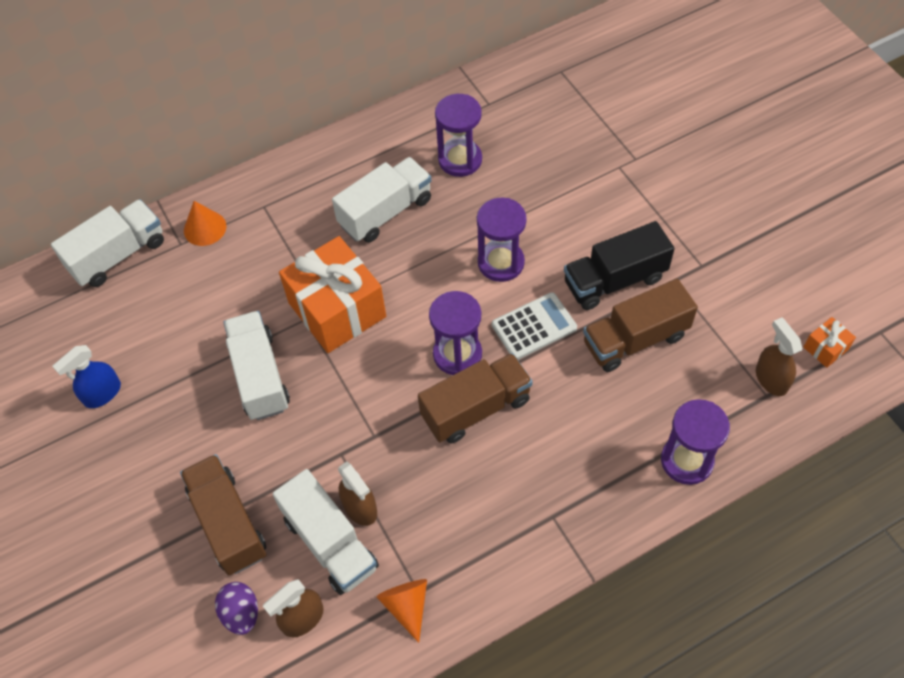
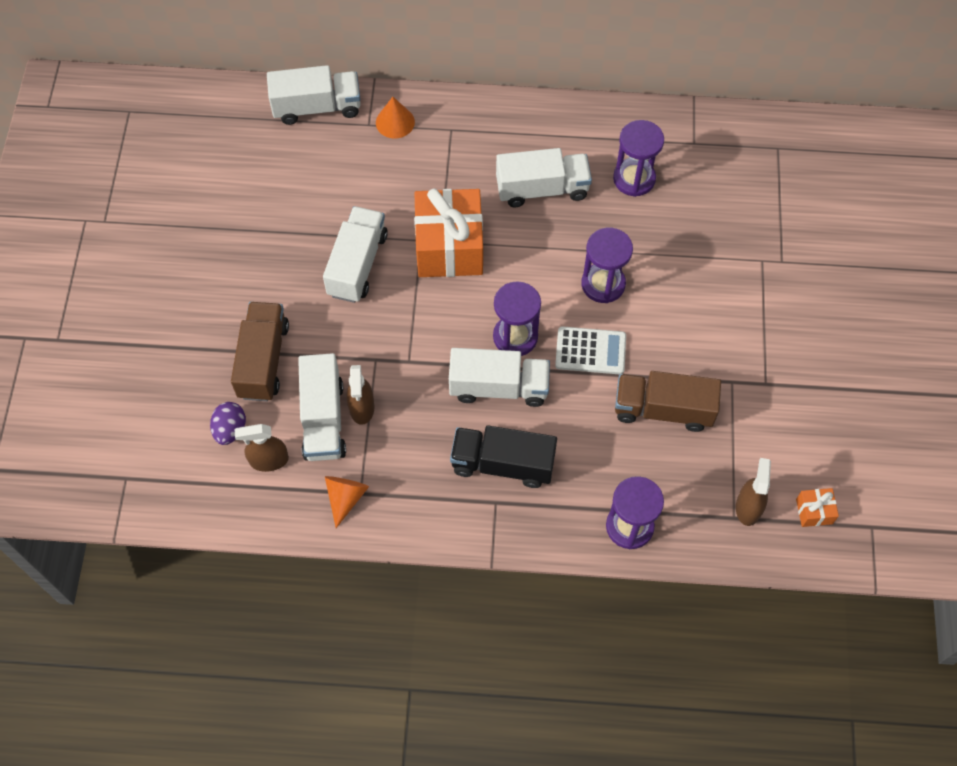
camera: 30 degrees right, 5 degrees up
blue spray bottle [52,345,121,408] -> none
brown truck [418,353,533,444] -> white truck [449,348,550,407]
black truck [564,221,675,310] -> black truck moved to [450,426,557,488]

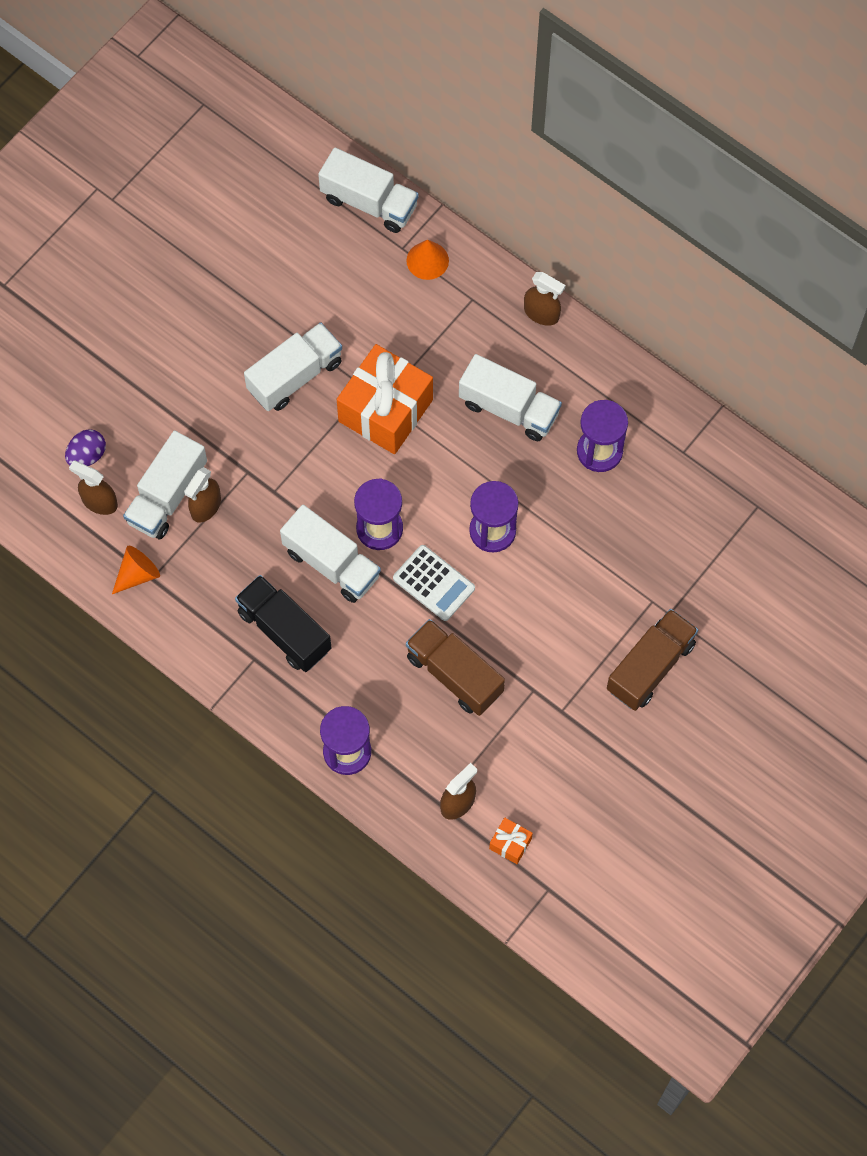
camera: 35 degrees right, 5 degrees up
brown truck [231,302,289,401] -> brown truck moved to [607,609,698,711]
none -> brown spray bottle [524,272,566,326]

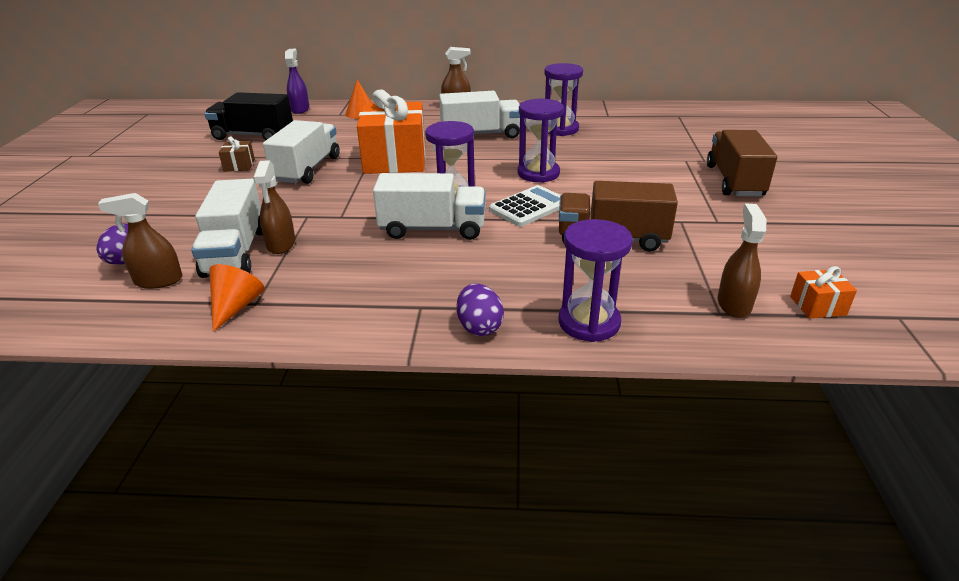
camera: 35 degrees left, 35 degrees down
black truck [235,575,332,672] -> black truck moved to [204,92,293,141]
white truck [318,148,419,233] -> purple spray bottle [285,49,309,114]
white calculator [393,545,475,621] -> white calculator turned 45 degrees counterclockwise [489,185,560,227]
none -> brown gift [219,136,255,172]
none -> purple egg [457,283,504,336]

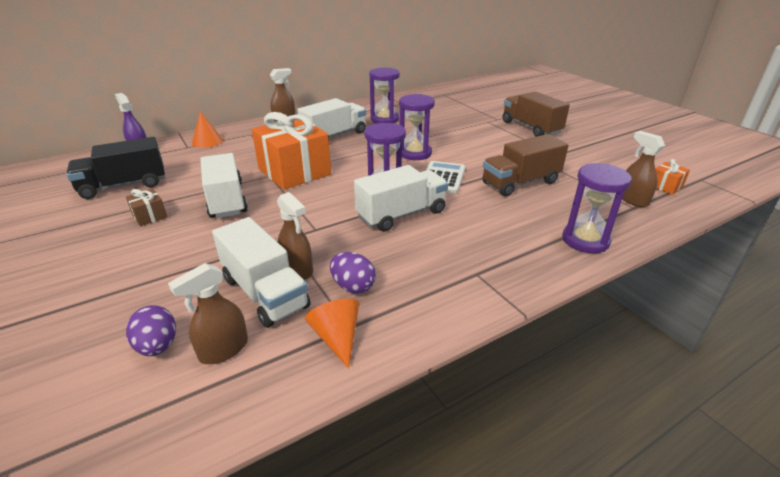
camera: 35 degrees left, 0 degrees up
purple egg [457,283,504,336] -> purple egg moved to [330,252,376,293]

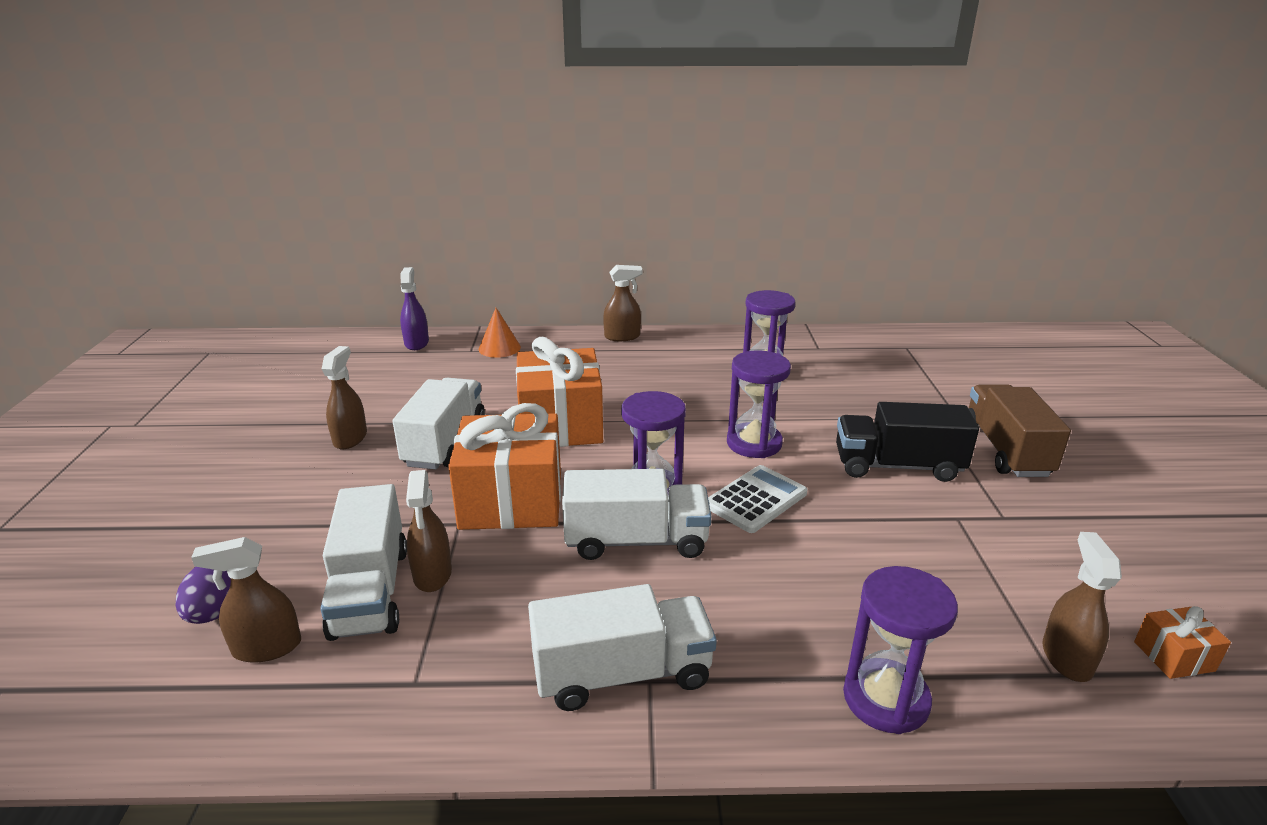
camera: 30 degrees right, 5 degrees down
black truck [66,137,165,199] -> black truck moved to [836,402,979,482]
brown gift [126,189,167,226] -> brown spray bottle [322,346,367,449]
white truck [297,98,366,140] -> white truck moved to [528,584,717,711]
orange cone [305,299,359,369] -> none
purple egg [330,252,376,293] -> none
brown truck [482,134,569,197] -> none
none -> orange gift [448,403,561,530]

